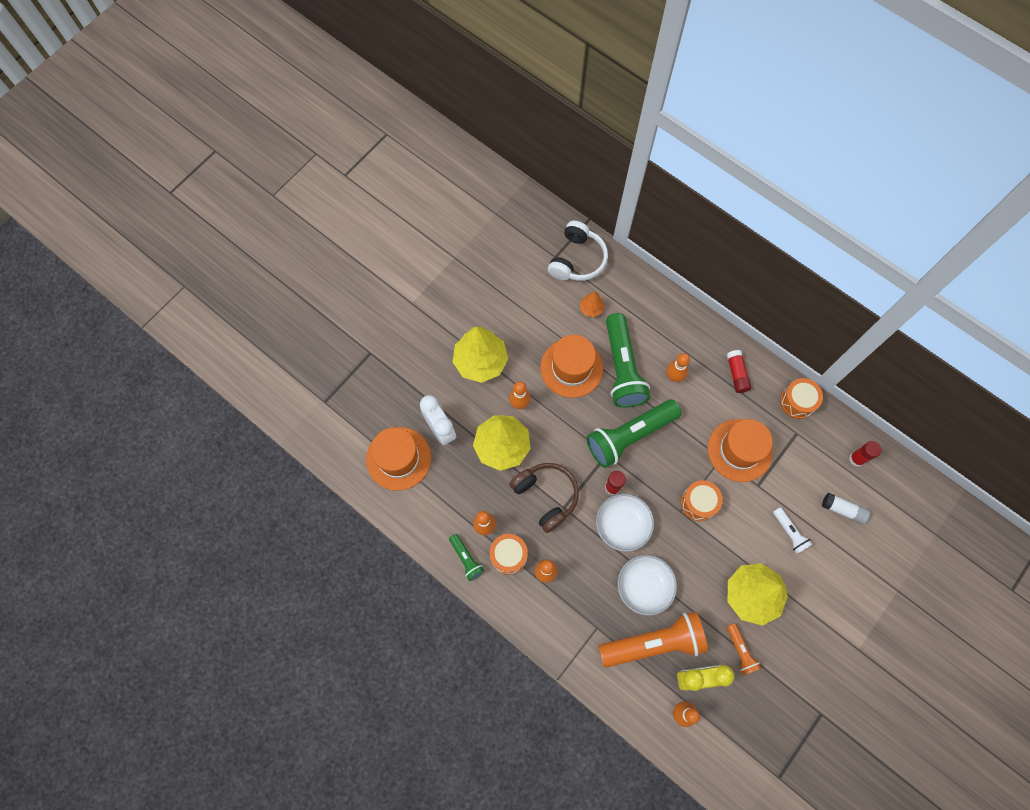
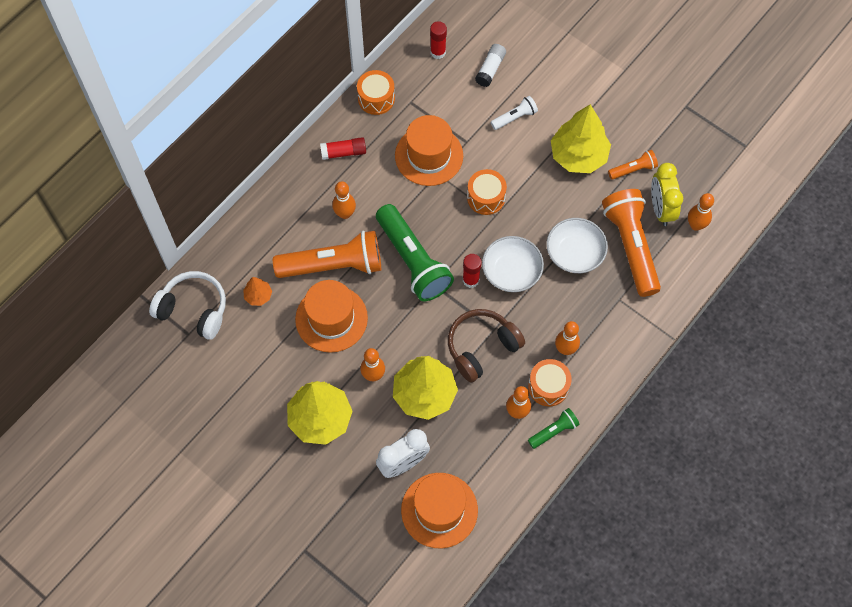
camera: 90 degrees left, 5 degrees down
green flashlight [606,313,650,408] -> orange flashlight [273,231,381,278]

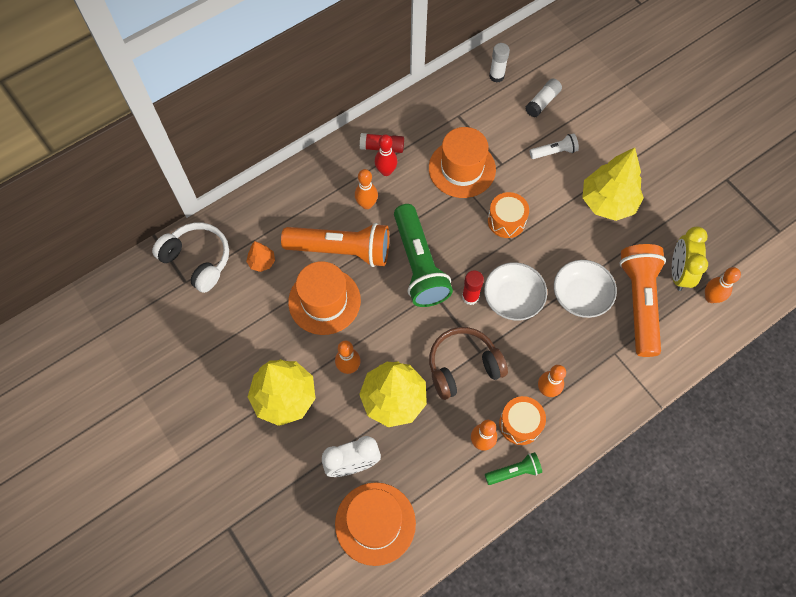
camera: 15 degrees right, 0 degrees up
orange drum [357,70,395,115] -> none
red glue stick [430,21,447,59] -> white glue stick [489,43,510,82]
orange flashlight [608,150,658,180] -> none
none -> red bowling pin [375,134,398,176]

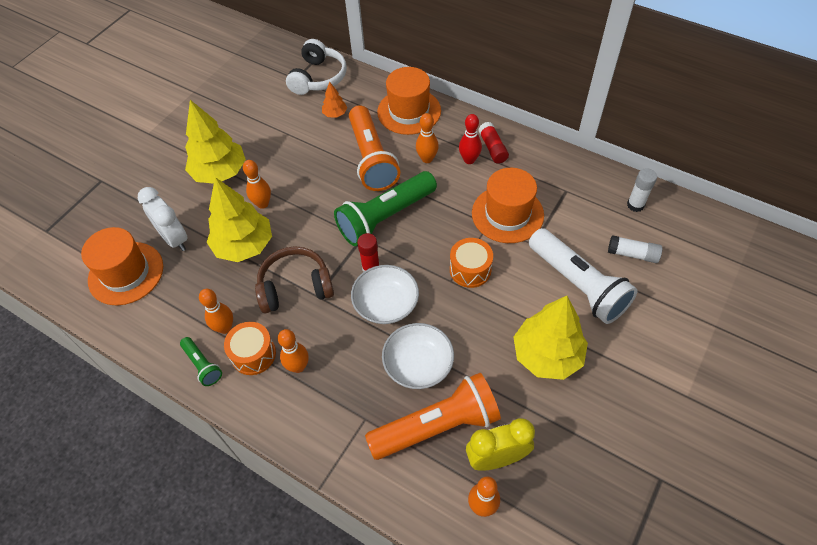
camera: 70 degrees right, 10 degrees down
orange hat [288,261,361,335] -> orange hat moved to [377,67,441,135]
brown headphones [429,327,508,400] -> brown headphones turned 60 degrees counterclockwise [255,246,334,313]
white flashlight [530,134,579,159] -> white flashlight [529,228,638,324], size x2.11

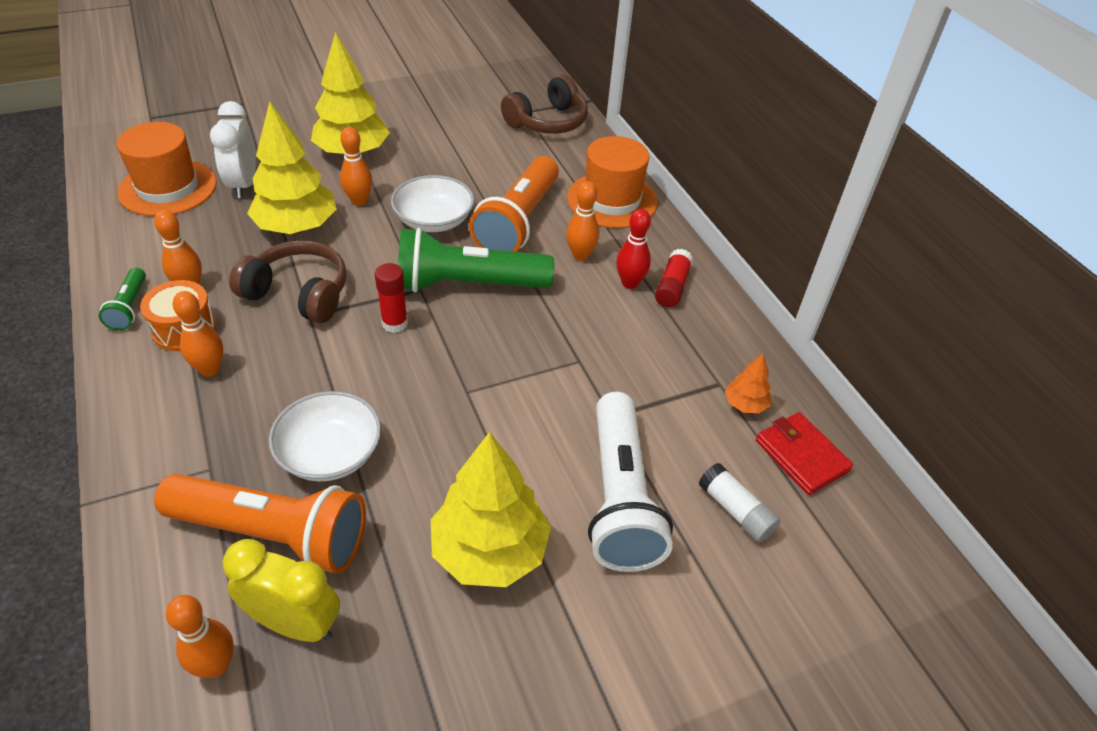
camera: 30 degrees right, 10 degrees down
white headphones [286,39,347,95] -> brown headphones [501,75,588,134]
orange tree [322,82,347,118] -> orange tree moved to [725,353,771,413]
white bowl [351,265,419,324] -> white bowl moved to [391,175,474,232]
orange drum [450,238,493,288] -> none
orange hat [472,168,544,243] -> none
white glue stick [627,168,657,212] -> red wallet [756,412,853,495]

